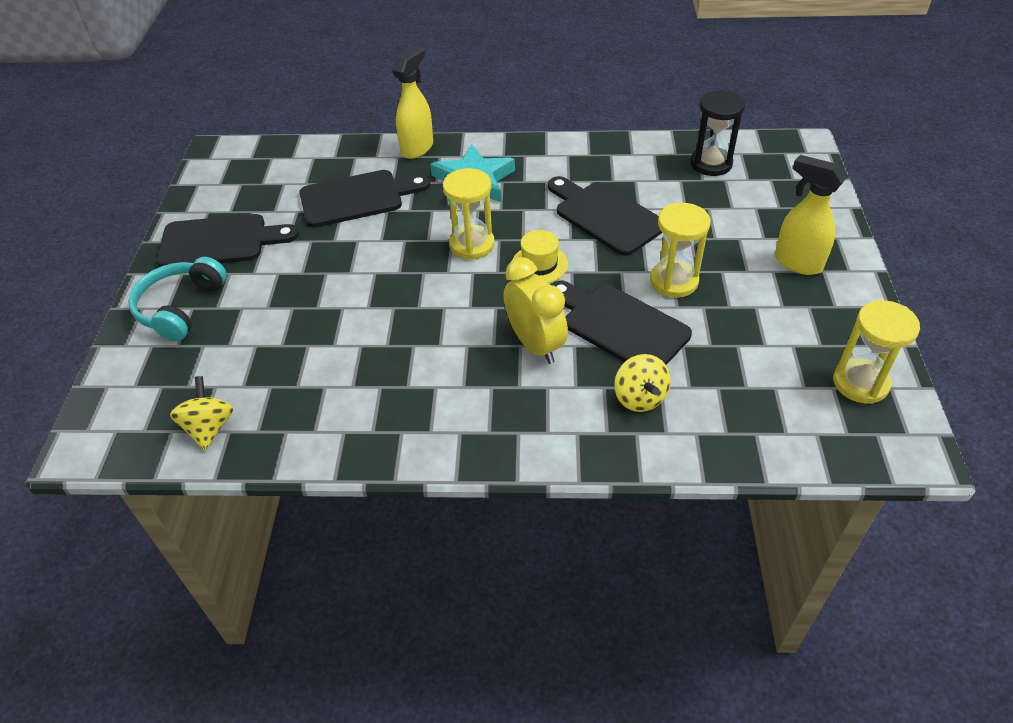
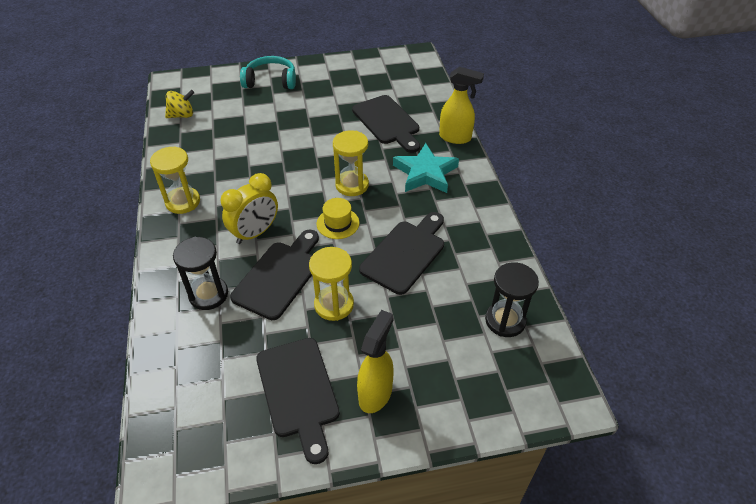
camera: 75 degrees right, 0 degrees up
black cutting board [157,214,299,267] -> black cutting board moved to [256,338,340,464]
yellow spinning top [614,354,671,412] -> black hourglass [173,237,228,310]
yellow hourglass [833,300,920,404] -> yellow hourglass moved to [150,146,200,214]

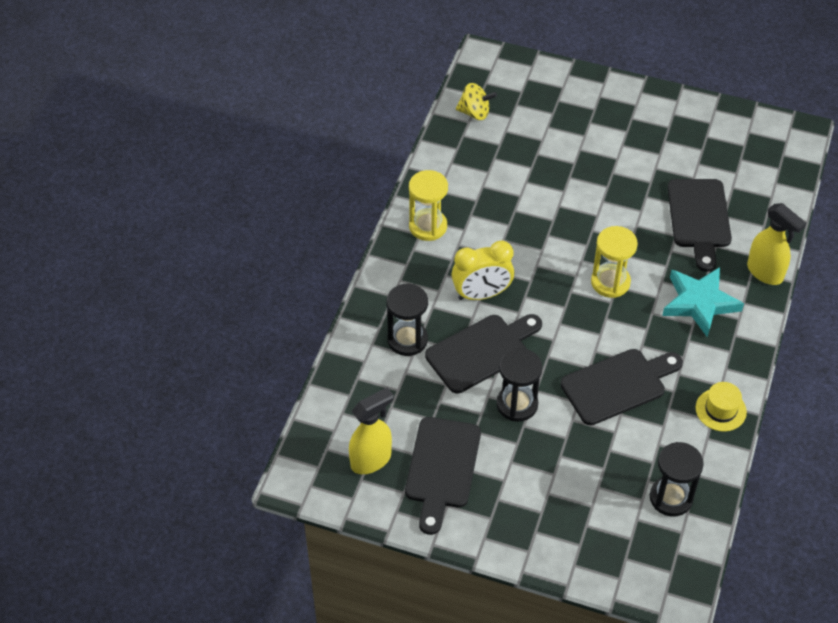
camera: 30 degrees right, 5 degrees up
turquoise headphones [240,56,296,89] -> none
yellow hourglass [309,247,354,321] -> black hourglass [496,348,542,422]
yellow hat [317,198,359,239] -> yellow hat moved to [696,382,747,432]
yellow spray bottle [357,310,394,413] -> yellow spray bottle moved to [349,387,394,474]

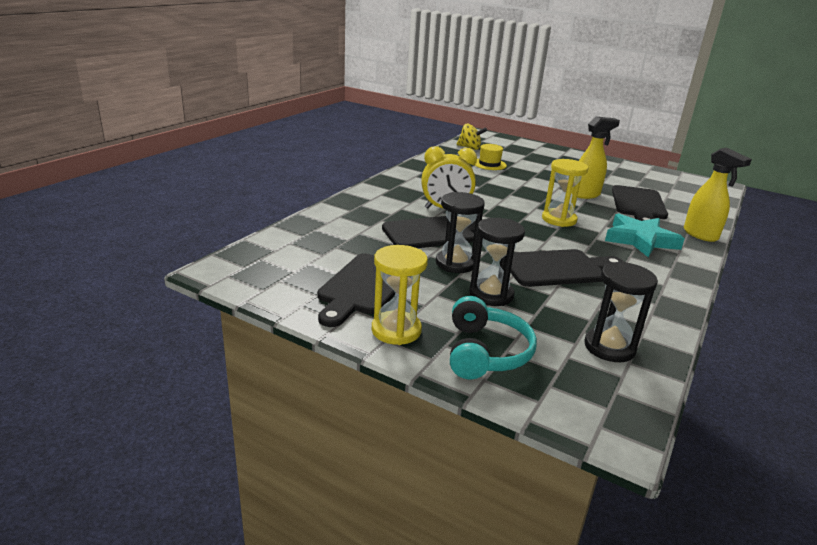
camera: 10 degrees right, 25 degrees down
yellow spray bottle [349,387,394,474] -> yellow spray bottle moved to [571,117,620,199]
black hourglass [386,284,428,356] -> black hourglass moved to [469,218,525,306]
yellow hourglass [409,170,448,241] -> yellow hourglass moved to [372,245,428,345]
yellow hat [696,382,747,432] -> yellow hat moved to [475,144,507,170]
none -> turquoise headphones [450,296,537,379]

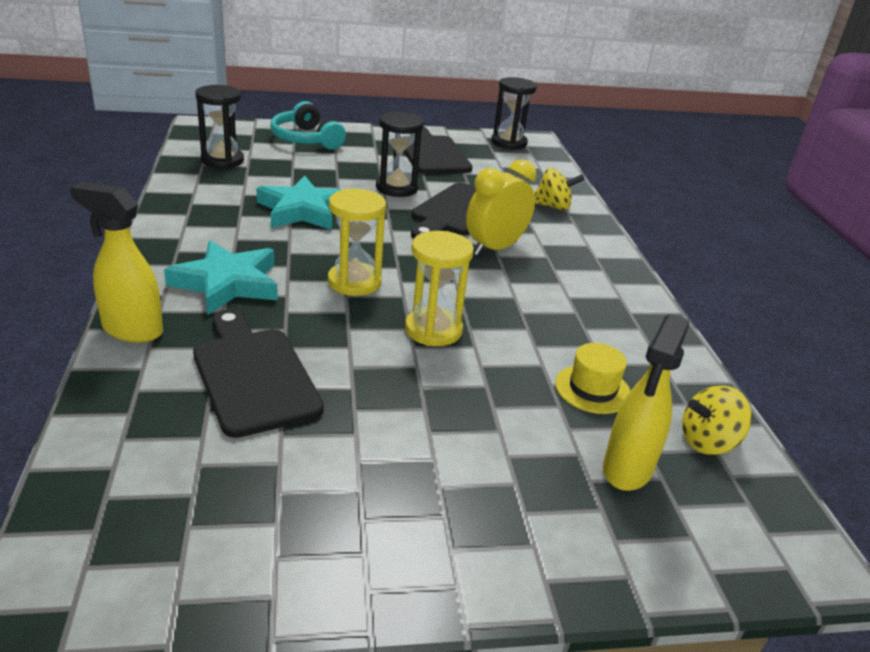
camera: 140 degrees right, 5 degrees up
yellow hourglass [372,245,428,345] -> yellow hourglass moved to [405,231,474,346]
black hourglass [469,218,525,306] -> black hourglass moved to [491,77,537,150]
black cutting board [510,249,624,287] -> turquoise star [256,176,342,230]
yellow spray bottle [571,117,620,199] -> yellow spray bottle moved to [603,314,689,491]
none -> yellow spinning top [534,168,585,211]

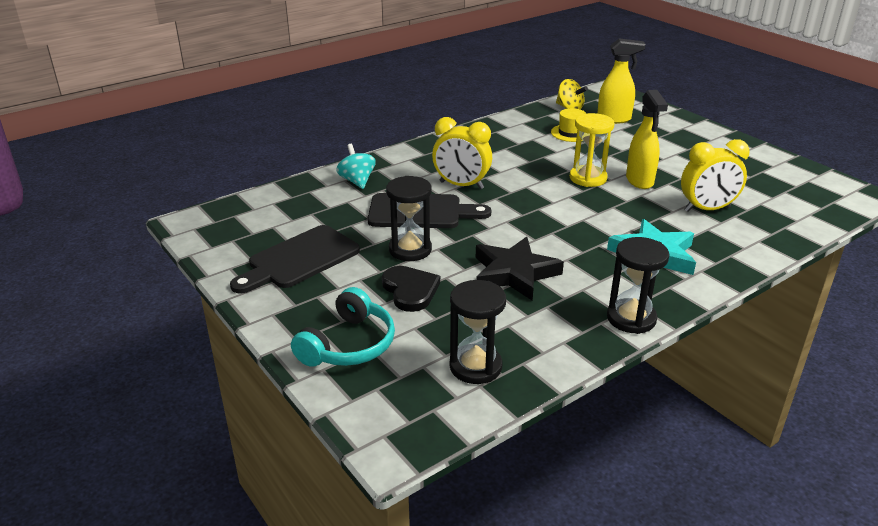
camera: 115 degrees left, 0 degrees up
yellow spray bottle [70,182,163,343] -> yellow spray bottle moved to [626,90,668,189]
black cutting board [193,309,324,438] -> yellow clock [681,139,750,212]
turquoise star [256,176,342,230] -> black star [476,237,564,301]
yellow hourglass [328,189,386,296] -> none
black hourglass [491,77,537,150] -> black hourglass moved to [607,237,670,334]
yellow spinning top [534,168,585,211] -> turquoise spinning top [336,144,376,189]
none -> black heart [382,266,440,312]

